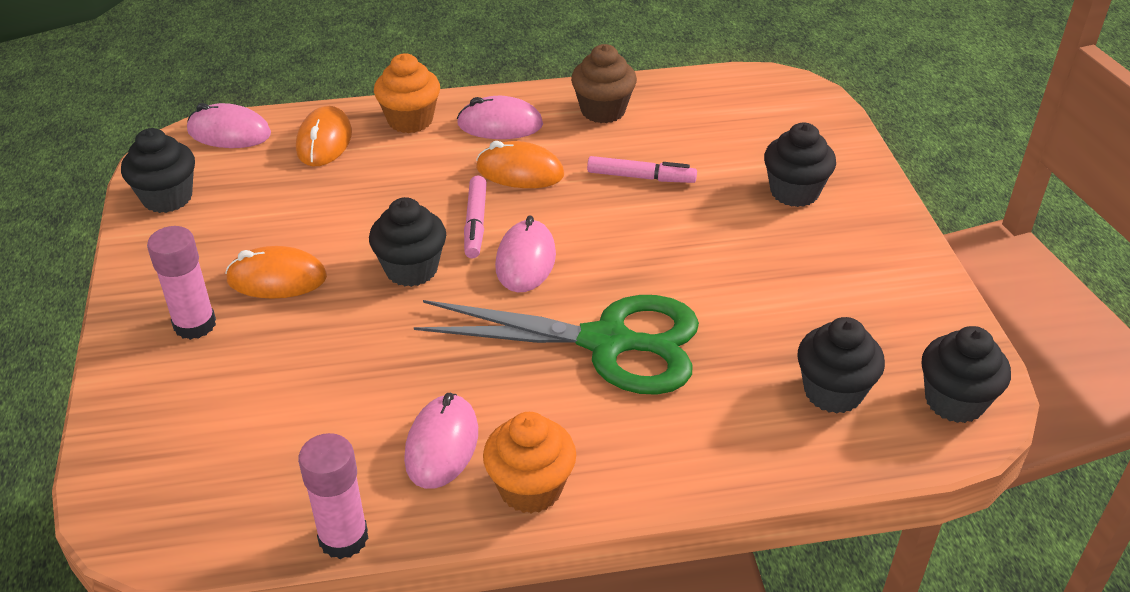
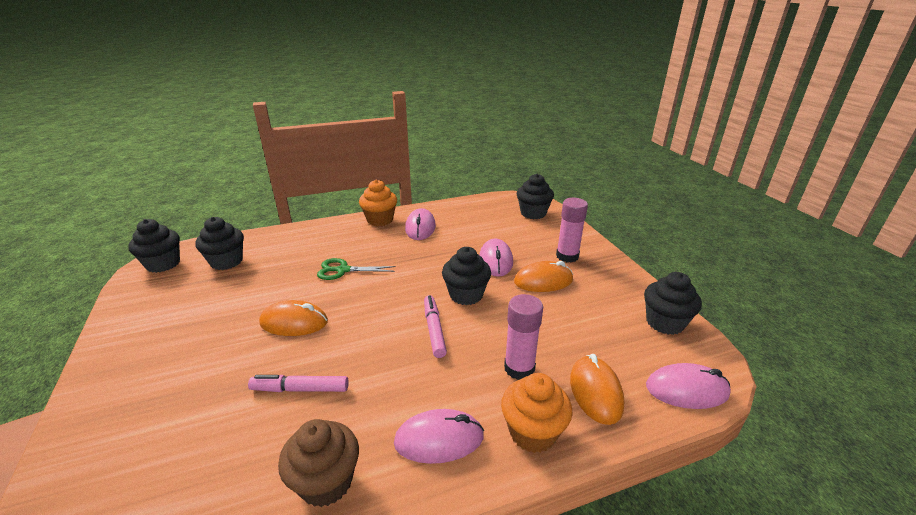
camera: 170 degrees right, 10 degrees down
pink glue stick [298,433,369,559] -> pink glue stick moved to [504,294,543,380]
green scissors [414,295,699,395] -> green scissors [317,258,396,280], size x0.49
orange mouse [476,141,564,188] -> orange mouse moved to [259,300,328,336]
pink mouse [495,215,556,292] -> pink mouse moved to [479,238,513,277]
black cupcake [764,122,836,207] -> black cupcake moved to [517,174,554,219]

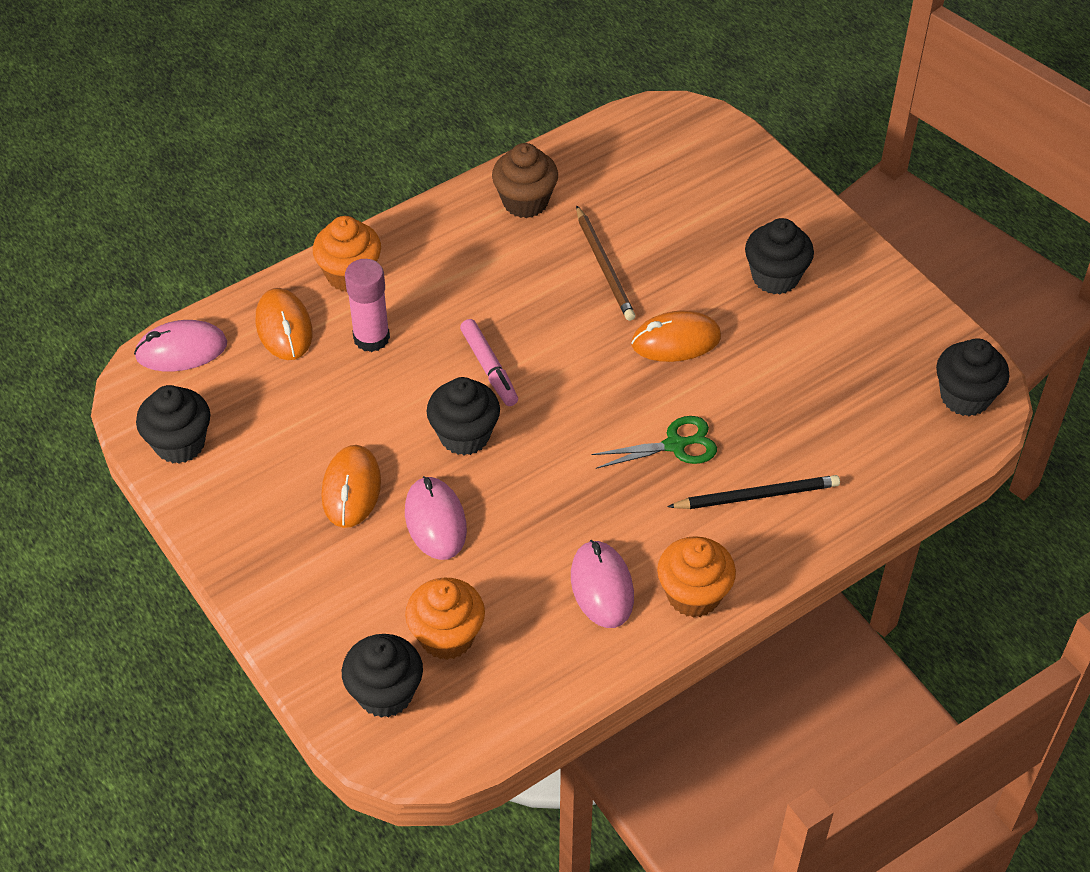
camera: 165 degrees right, 20 degrees up
black cupcake [195,217,244,270] -> black cupcake moved to [745,218,814,294]
pink marker [248,375,349,392] -> brown pencil [576,205,636,321]
pink mouse [394,409,484,464] -> none
orange mouse [514,261,573,292] -> orange mouse turned 60 degrees counterclockwise [322,445,381,528]
pink glue stick [556,198,588,263] -> none
none -> orange cupcake [405,578,485,660]
none -> black pencil [667,475,840,509]

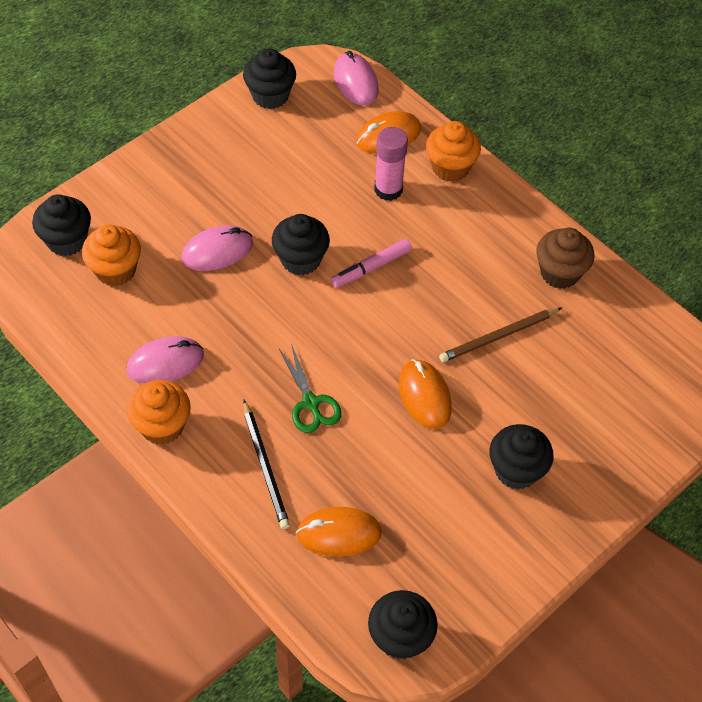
camera: 80 degrees right, 5 degrees up
orange mouse [322,445,381,528] -> orange mouse moved to [296,507,382,557]

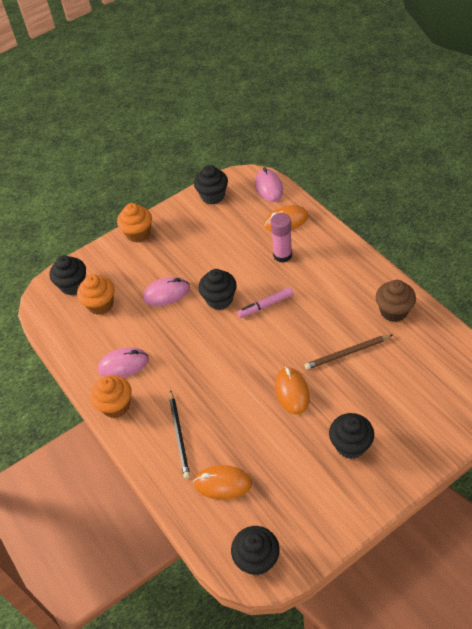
camera: 15 degrees right, 5 degrees down
green scissors [279,344,342,433] -> none
orange cupcake [426,121,481,182] -> orange cupcake moved to [117,203,152,242]

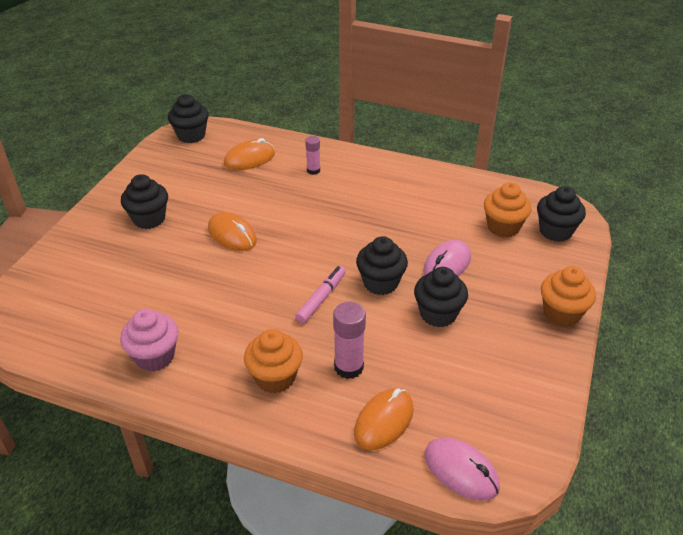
camera: 140 degrees right, 10 degrees down
orange cupcake [90,375,132,418] -> orange cupcake moved to [244,329,303,393]
pink mouse [98,347,149,377] -> none
black pencil [169,390,190,479] -> pink glue stick [305,136,320,175]
black cupcake [194,165,228,204] -> black cupcake moved to [414,267,468,327]
brown pencil [305,335,392,370] -> none
brown cupcake [376,280,416,322] -> pink cupcake [120,308,178,371]

